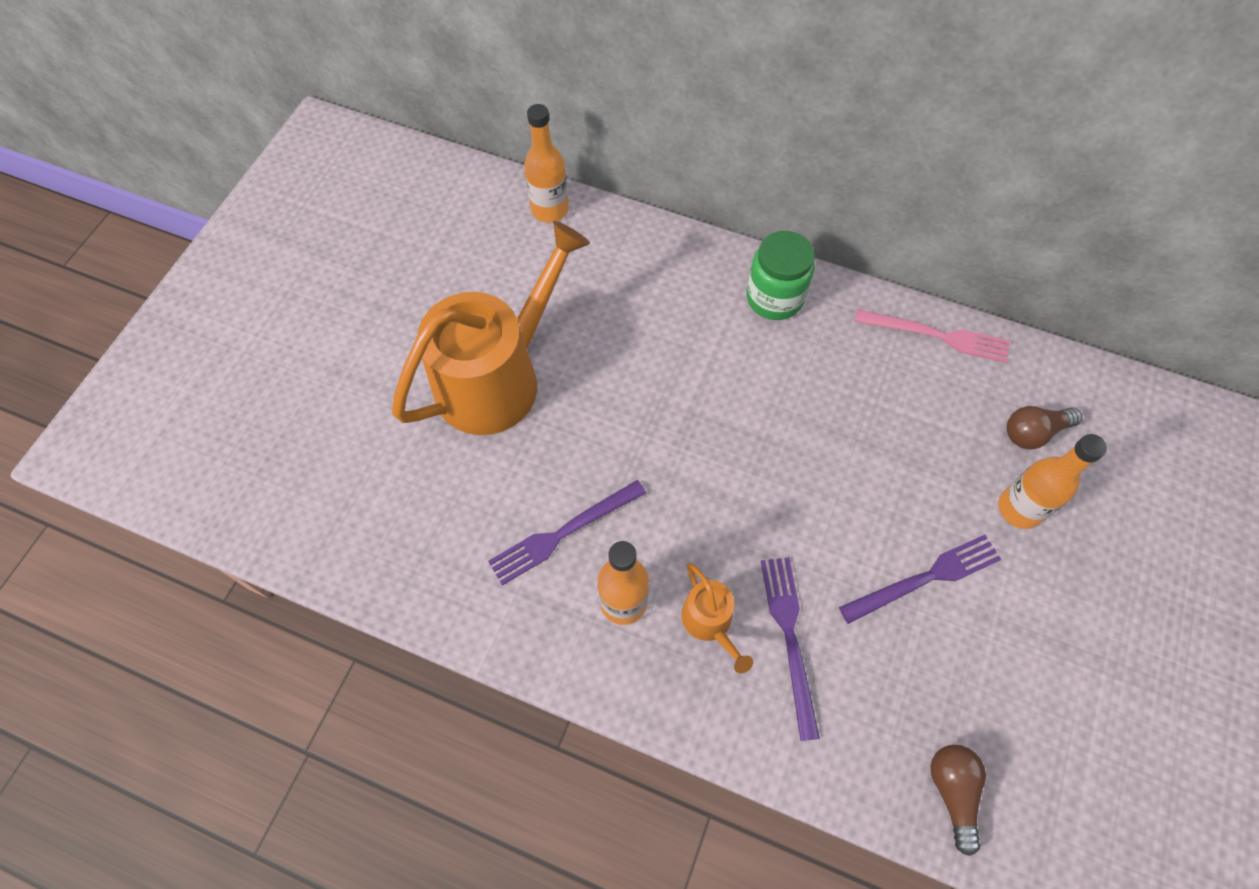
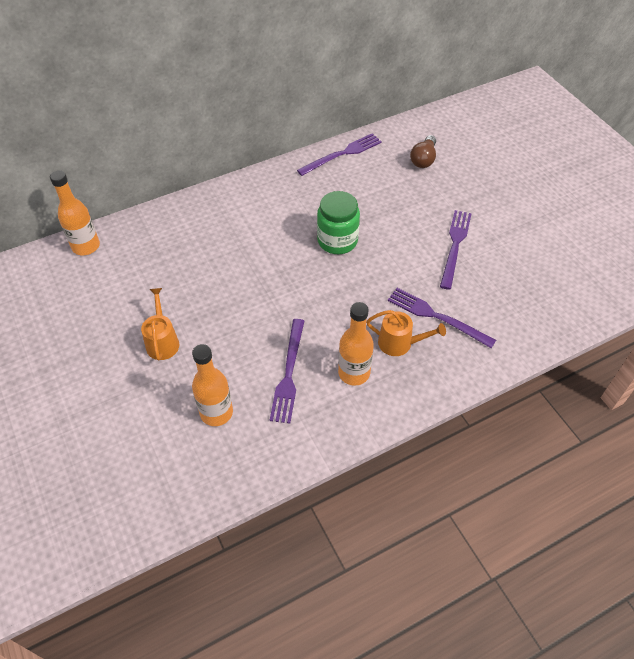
camera: 50 degrees left, 10 degrees down
orange watering can [392,221,590,435] -> orange watering can [141,288,179,361], size x0.43
green jar [746,231,815,320] -> green jar moved to [317,191,360,254]
pink fork [854,309,1010,363] -> purple fork [297,133,382,176]
brown light bulb [931,745,986,856] -> none
orange bottle [998,434,1107,529] -> orange bottle moved to [192,344,233,426]

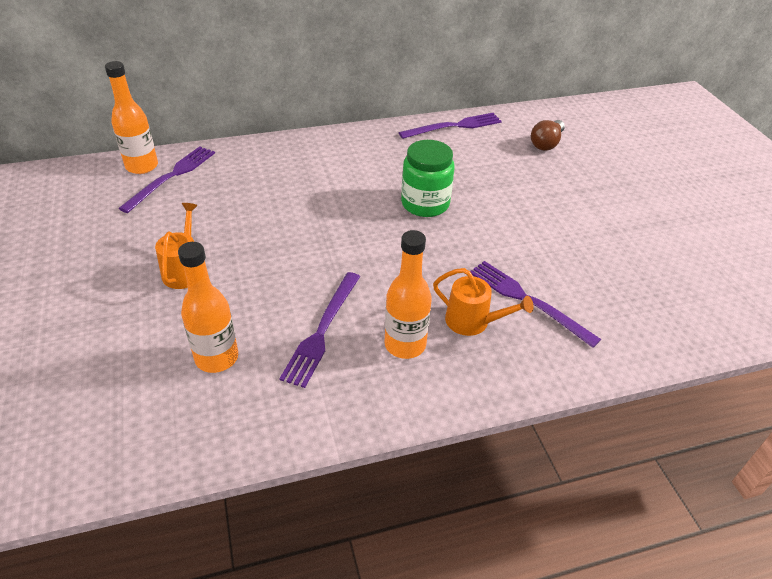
camera: 10 degrees right, 10 degrees down
purple fork [440,210,472,290] -> purple fork moved to [118,146,215,213]

